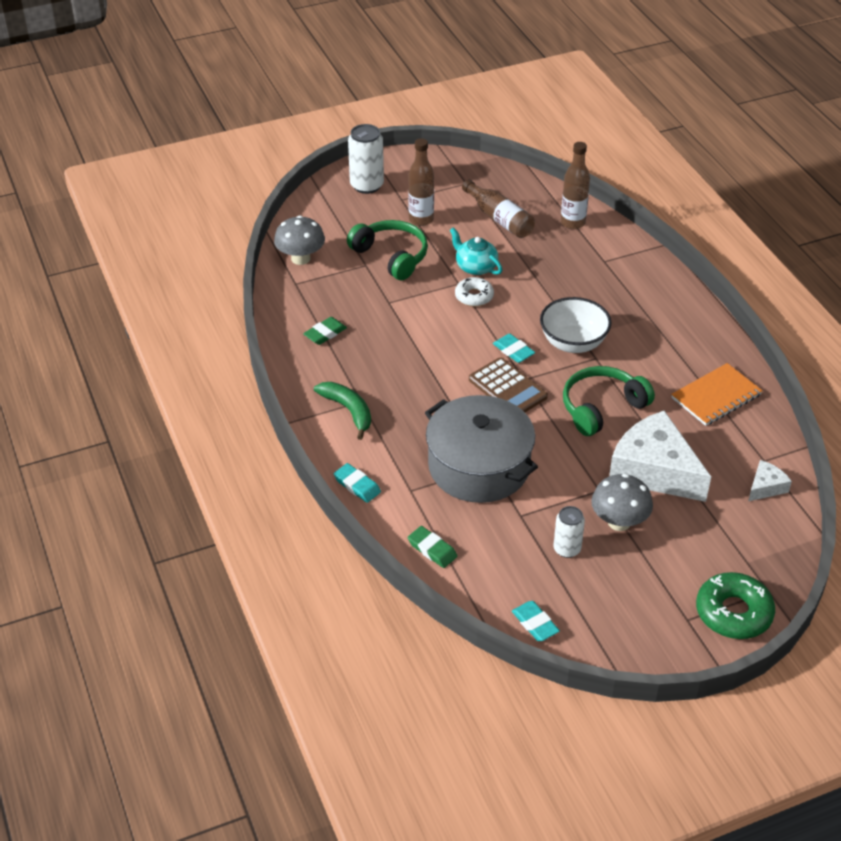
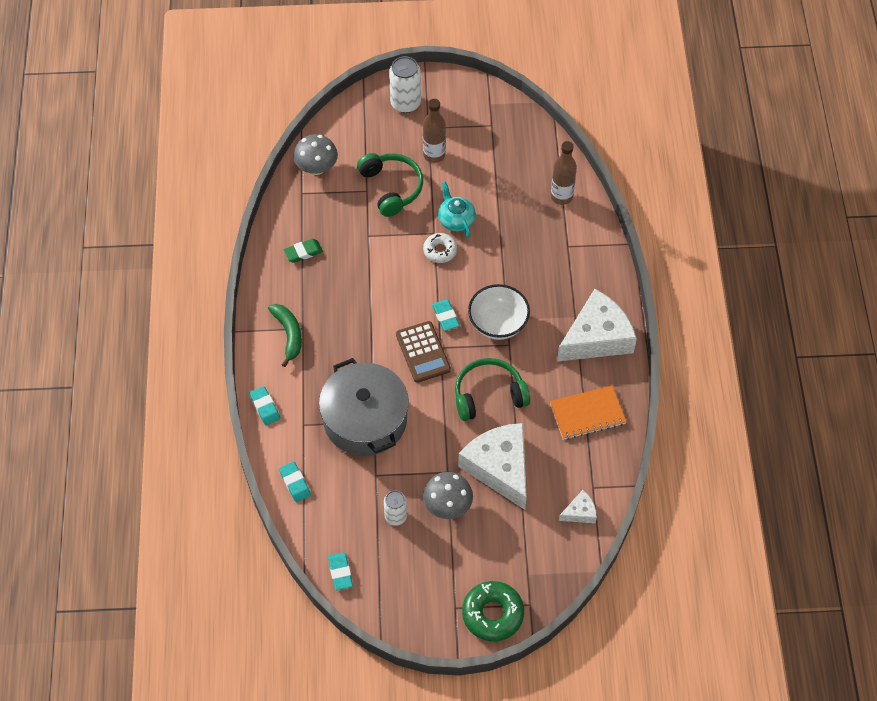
camera: 20 degrees right, 15 degrees up
green eraser [408,526,457,568] -> turquoise eraser [279,461,311,502]
brown bottle [462,180,535,238] -> none
none -> white cheese [557,289,637,362]

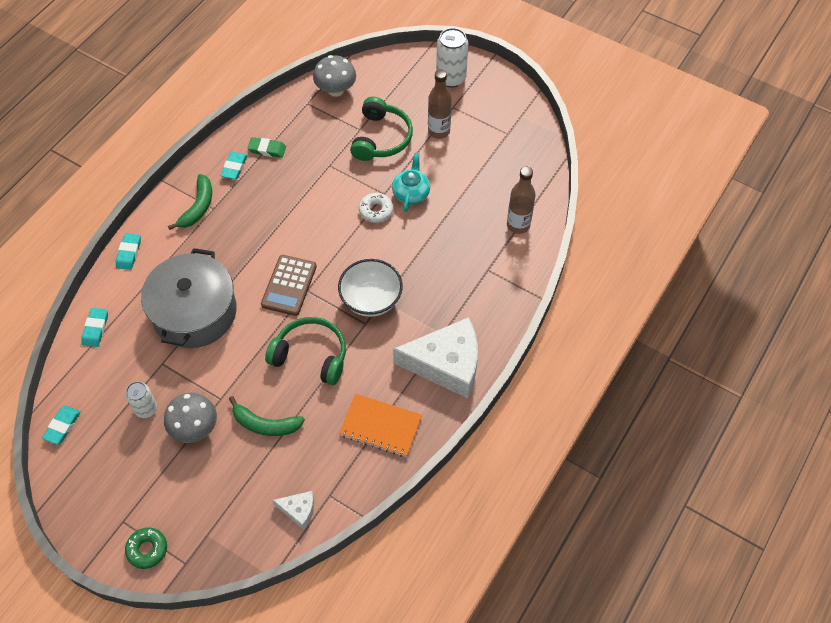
camera: 35 degrees right, 0 degrees up
turquoise eraser [432,299,460,331] -> turquoise eraser moved to [220,152,248,179]
white cheese [458,423,527,510] -> green banana [229,396,305,436]
green donut [462,581,524,641] -> green donut [125,528,167,569], size x0.62

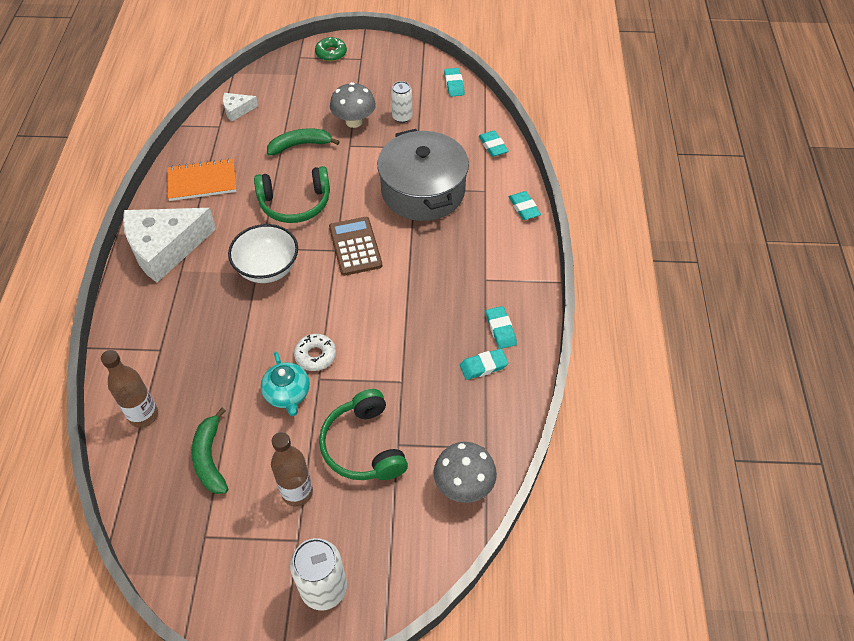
camera: 150 degrees right, 5 degrees down
green banana [168,174,212,230] -> green banana moved to [192,408,228,494]
green eraser [248,137,286,158] -> turquoise eraser [460,349,508,380]

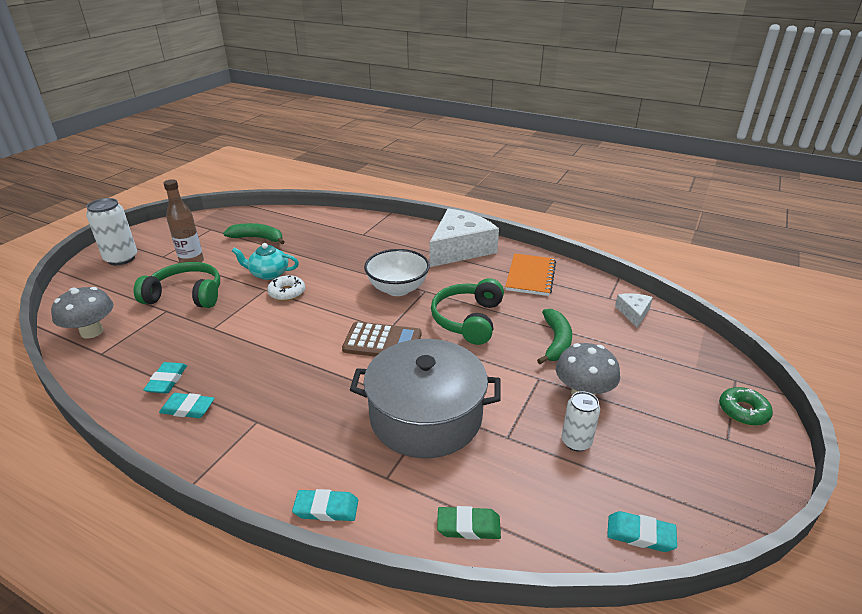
camera: 115 degrees right, 20 degrees down
brown bottle [101,350,158,428] -> none
white cheese [123,208,216,283] -> white cheese turned 45 degrees clockwise [430,209,499,267]
turquoise eraser [479,131,509,157] -> green eraser [437,506,501,540]

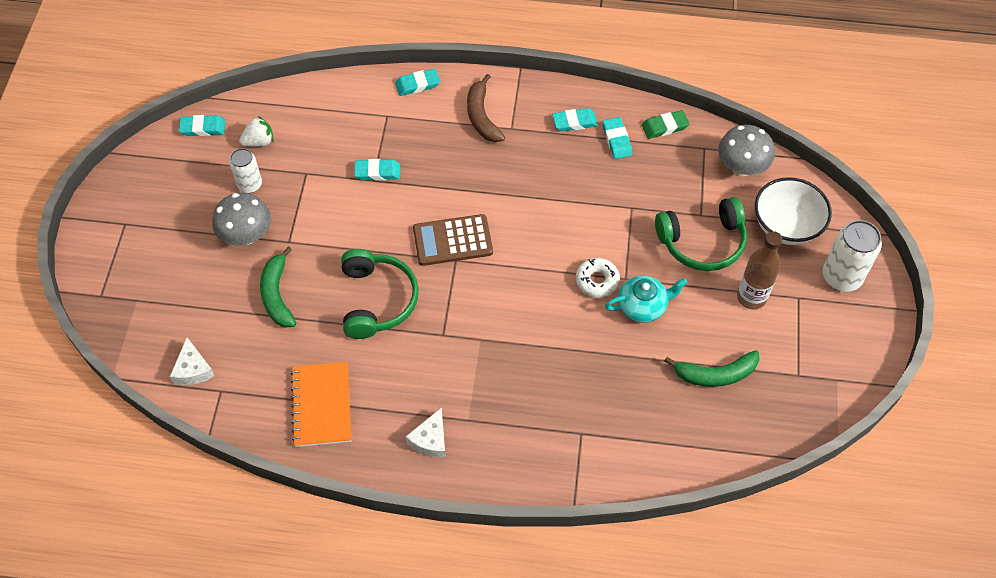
camera: 160 degrees right, 25 degrees up
grey pot [350,339,501,458] -> turquoise eraser [354,159,400,181]
white bowl [364,249,430,296] -> white bowl moved to [755,177,832,245]
white cheese [430,209,499,267] -> white cheese [406,407,446,458], size x0.45
green eraser [437,506,501,540] -> green eraser moved to [642,110,689,139]
green donut [719,387,773,426] -> none
none -> white strawberry [239,116,274,147]
none -> brown banana [467,74,505,142]

